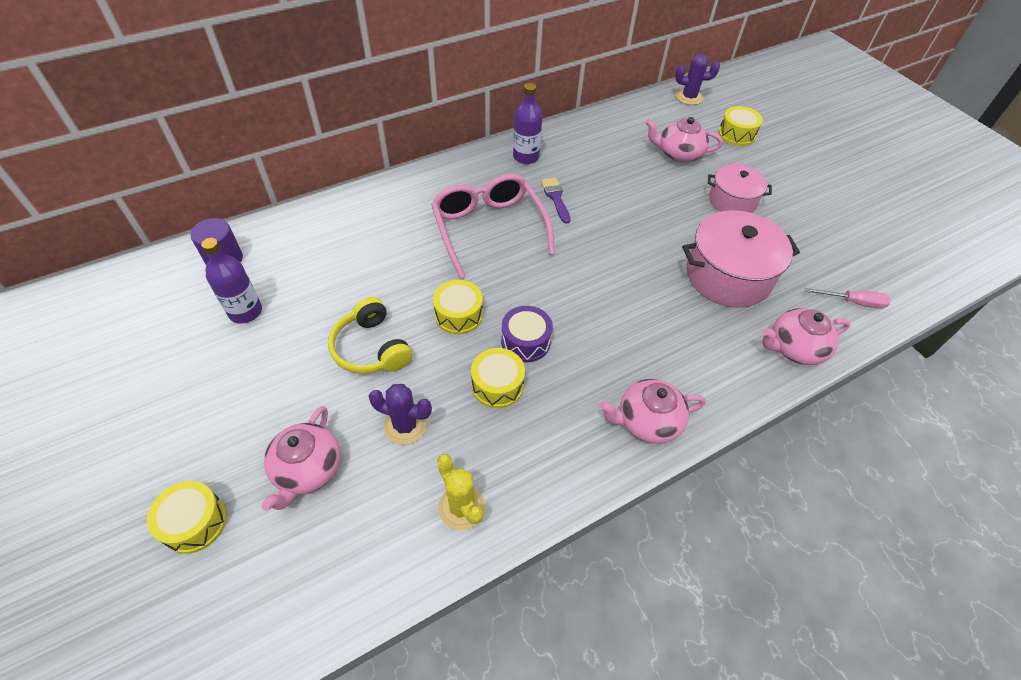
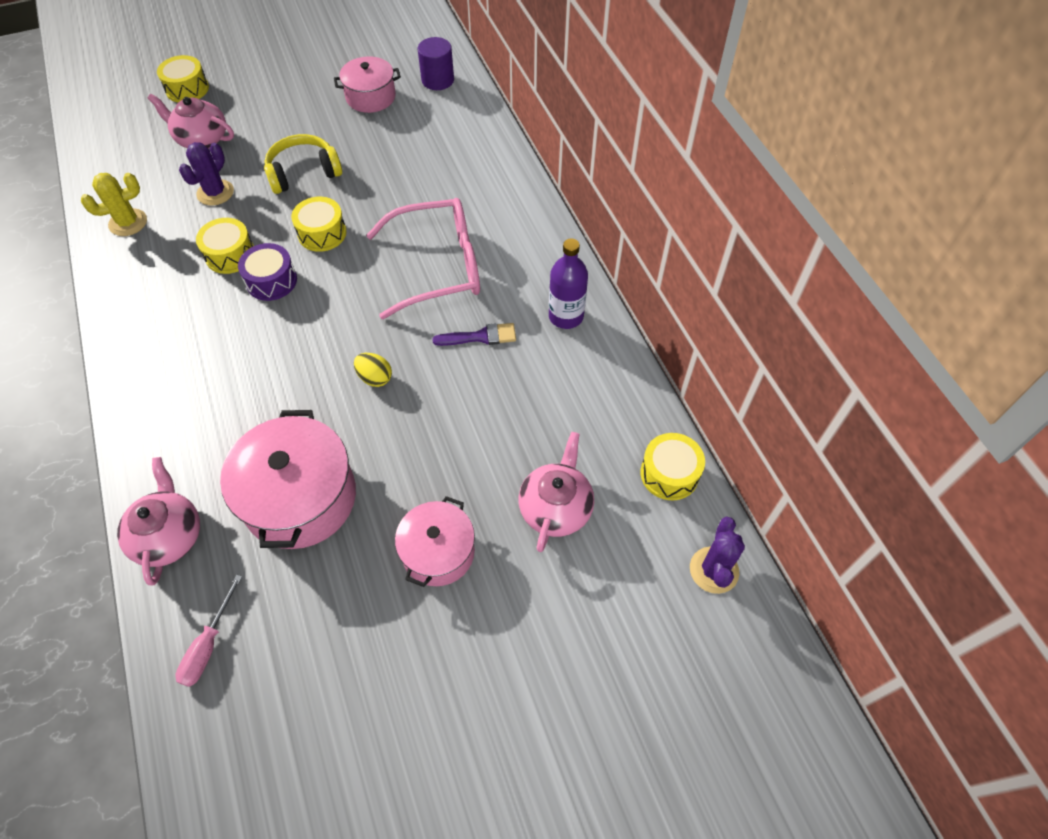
camera: 100 degrees right, 5 degrees up
purple bottle [201,238,262,324] -> pink pot [334,56,401,113]
pink teapot [599,379,706,444] -> none
yellow drum [718,106,763,146] -> yellow drum moved to [641,433,705,500]
none -> yellow egg [354,353,392,387]

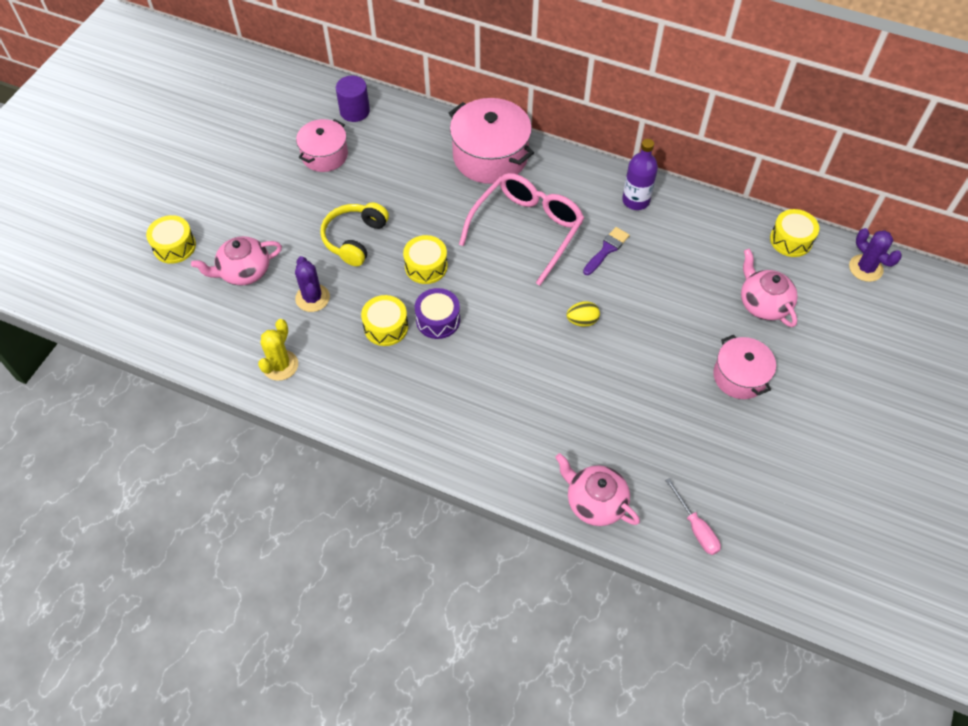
camera: 45 degrees left, 0 degrees up
pink pot [220,410,356,549] -> pink pot moved to [449,98,534,184]

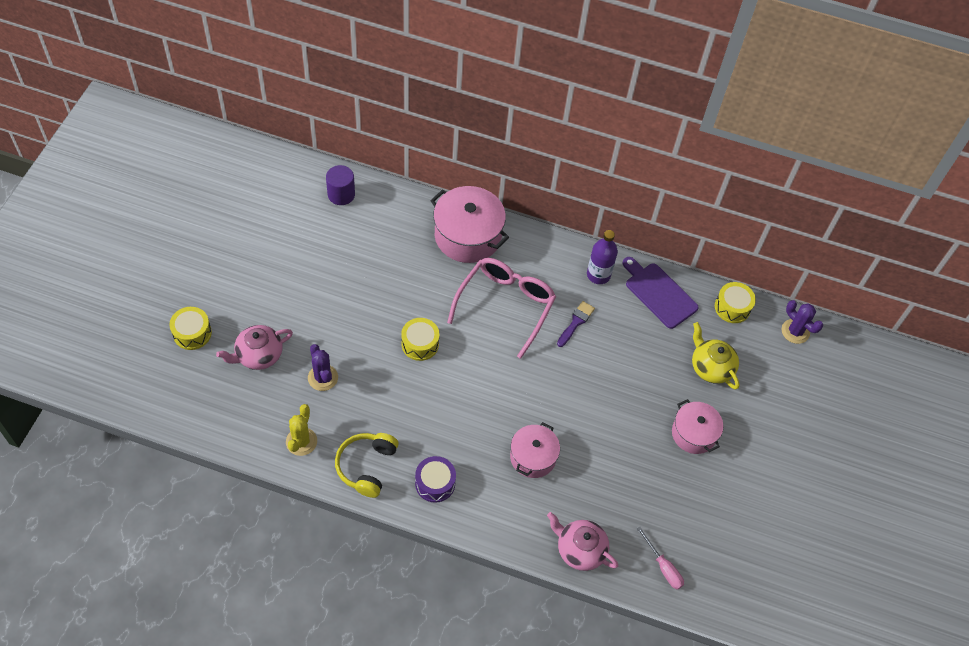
camera: 10 degrees left, 0 degrees up
pink pot [296,119,348,172] -> pink pot moved to [510,422,560,478]
yellow headphones [320,202,389,266] -> yellow headphones moved to [335,433,399,498]
yellow drum [361,295,408,346] -> none
purple drum [415,288,460,339] -> purple drum moved to [415,456,456,503]
yellow egg [566,301,600,327] -> none
pink teapot [741,249,798,327] -> yellow teapot [692,322,740,390]
none -> purple cutting board [622,257,699,329]

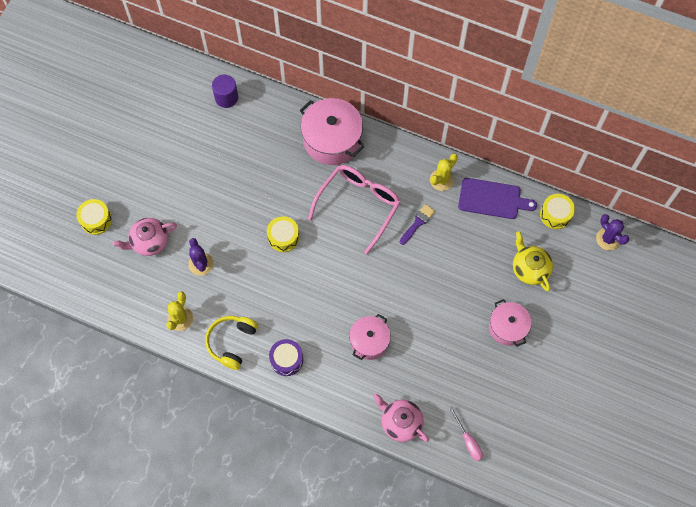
camera: 10 degrees right, 10 degrees up
purple bottle [587,230,618,284] -> yellow cactus [430,154,458,191]
purple cutting board [622,257,699,329] -> purple cutting board turned 135 degrees clockwise [458,178,537,219]

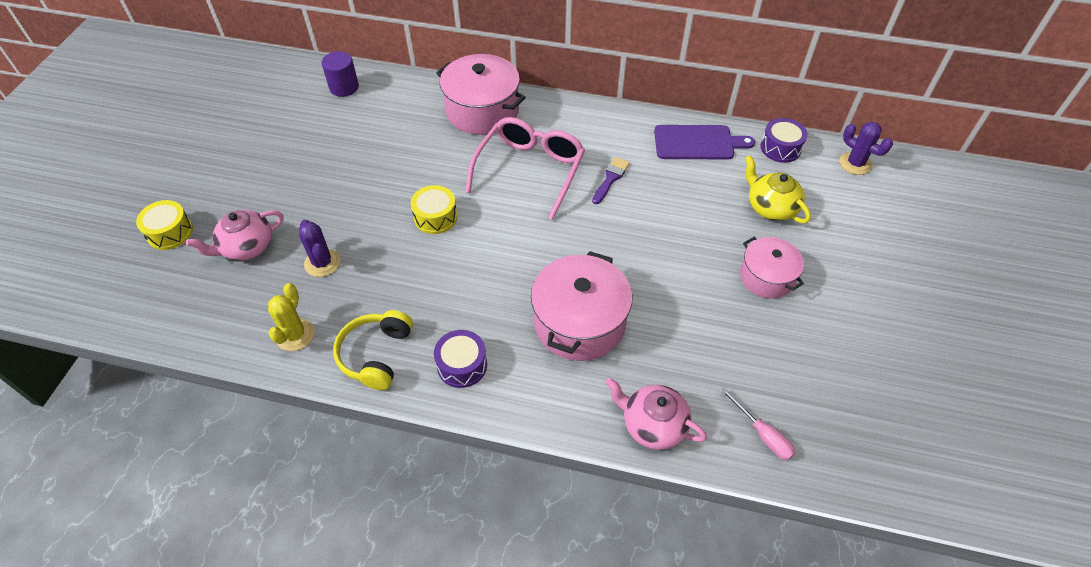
camera: 10 degrees left, 15 degrees down
pink pot [349,314,391,360] -> pink pot [531,251,632,361], size x1.61
yellow cactus [430,154,458,191] -> none
yellow drum [540,194,575,229] -> purple drum [760,118,808,163]

